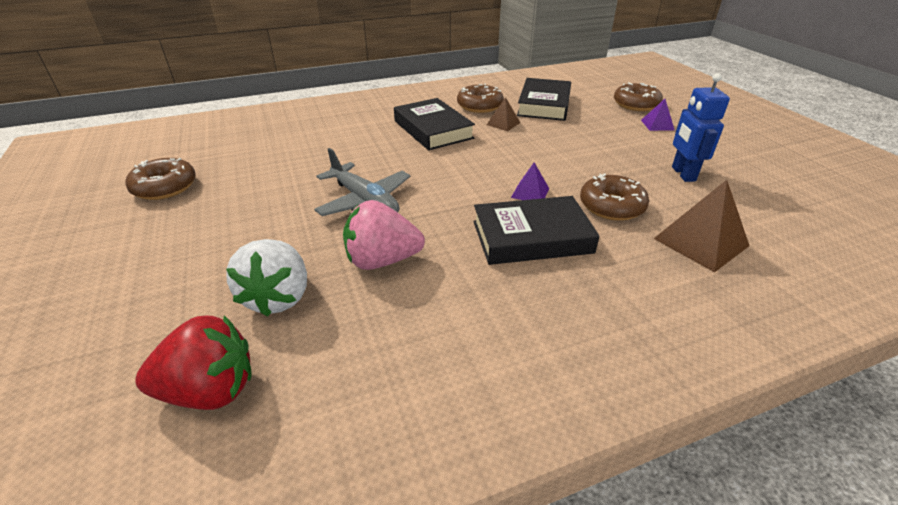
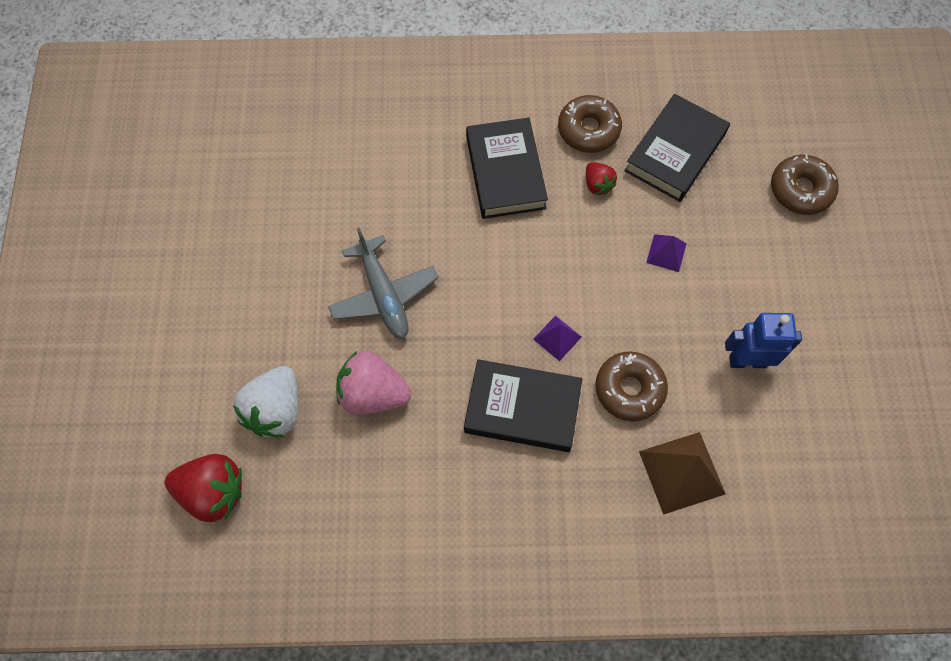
camera: 20 degrees right, 30 degrees up
brown donut [125,158,196,200] -> none
brown pyramid [487,97,520,131] -> red strawberry [586,162,617,195]
purple pyramid [641,99,674,131] -> purple pyramid moved to [646,234,687,272]
blue robot [672,73,730,182] -> blue robot turned 75 degrees clockwise [725,313,802,368]

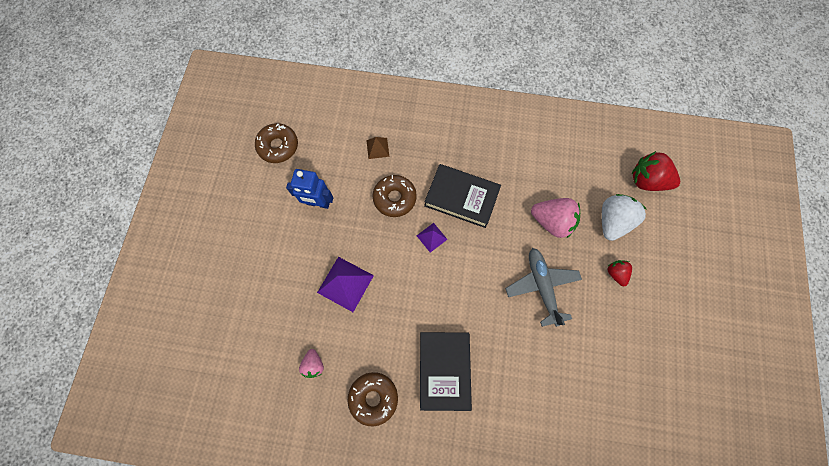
camera: 170 degrees left, 5 degrees up
red strawberry [586,162,617,195] -> red strawberry moved to [608,260,632,286]
black book [624,94,730,202] -> pink strawberry [299,349,324,378]
brown pyramid [639,432,725,515] -> brown pyramid [366,137,389,159], size x0.55
purple pyramid [646,234,687,272] -> purple pyramid [317,257,374,312], size x1.81
brown donut [771,154,839,215] -> brown donut moved to [255,123,298,163]

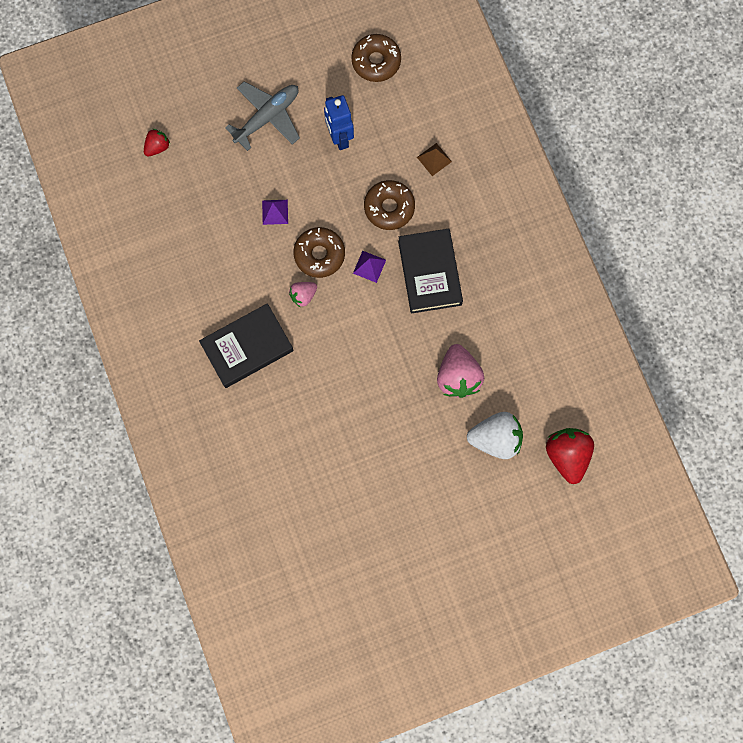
camera: 60 degrees right, 5 degrees up
pink strawberry [299,349,324,378] -> pink strawberry moved to [289,282,317,307]
purple pyramid [317,257,374,312] -> purple pyramid [262,200,288,225], size x0.55
brown donut [348,372,398,426] -> brown donut moved to [293,227,345,278]
grey plane [505,248,582,327] -> grey plane moved to [225,81,300,151]
red strawberry [608,260,632,286] -> red strawberry moved to [144,129,170,157]

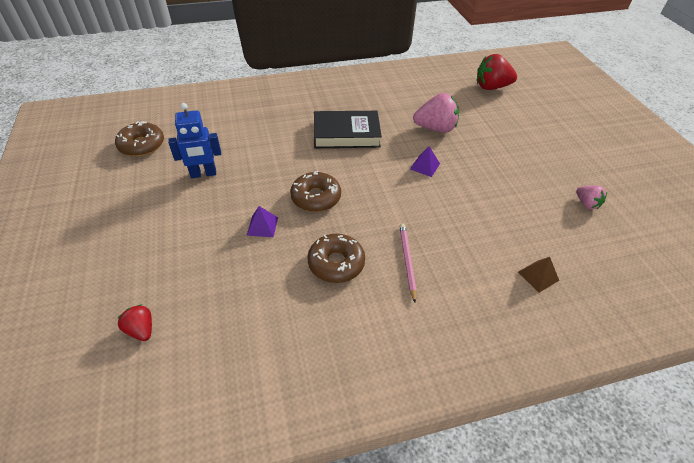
camera: 85 degrees left, 30 degrees down
black book [199,303,294,388] -> pink pencil [399,224,417,302]
grey plane [225,81,300,151] -> none
pink strawberry [289,282,317,307] -> pink strawberry moved to [576,185,607,209]
purple pyramid [353,251,386,283] -> purple pyramid moved to [410,146,440,177]
brown donut [364,180,415,230] -> brown donut moved to [307,234,365,283]
brown pyramid [417,143,452,176] -> brown pyramid moved to [518,257,559,293]
white strawberry [467,412,523,459] -> none

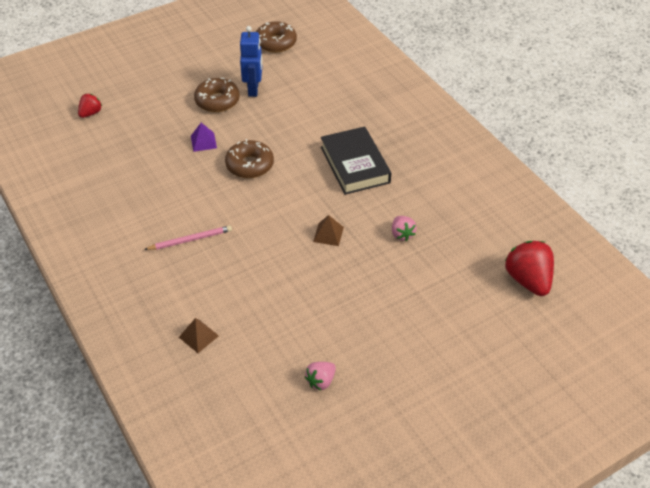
camera: 75 degrees right, 0 degrees up
blue robot [168,103,221,178] -> blue robot turned 150 degrees counterclockwise [240,26,263,97]
brown donut [307,234,365,283] -> brown donut moved to [194,78,240,112]
purple pyramid [410,146,440,177] -> brown pyramid [313,215,344,246]
pink strawberry [413,93,459,133] -> pink strawberry [392,216,417,241], size x0.55

